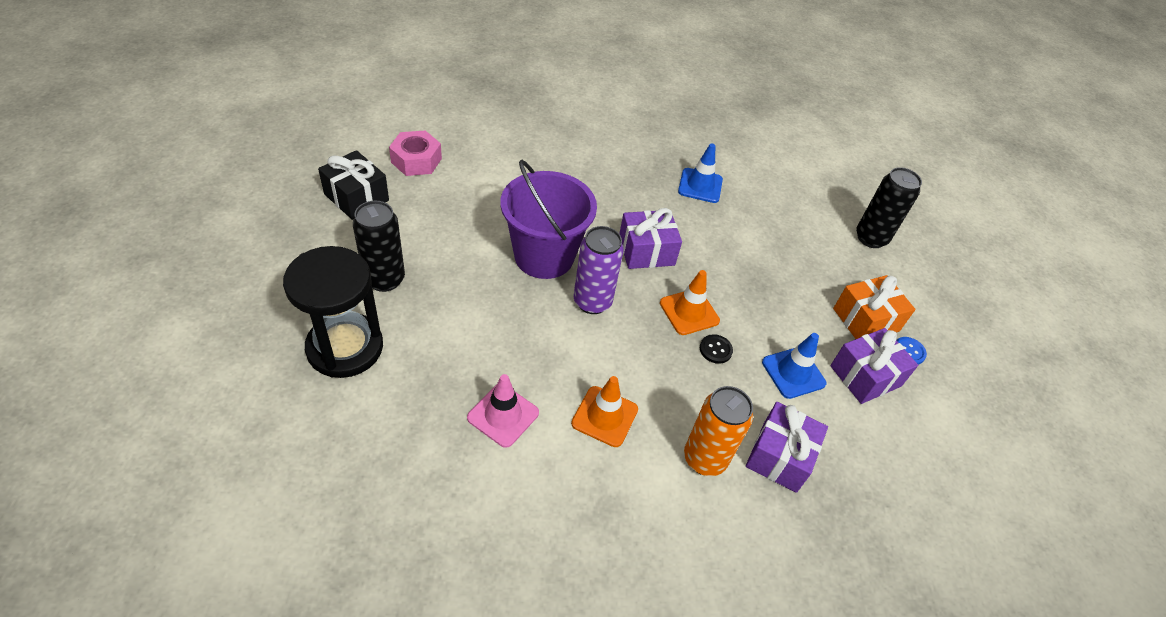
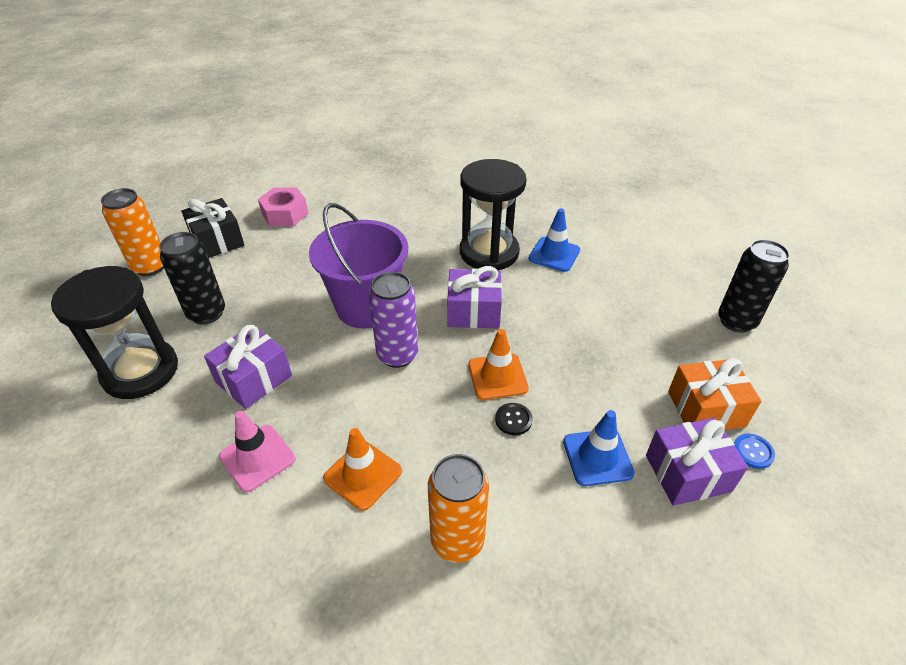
camera: 20 degrees right, 5 degrees down
purple gift [746,402,828,493] -> purple gift moved to [204,325,292,409]
none -> orange can [101,188,164,276]
none -> black hourglass [460,159,527,270]

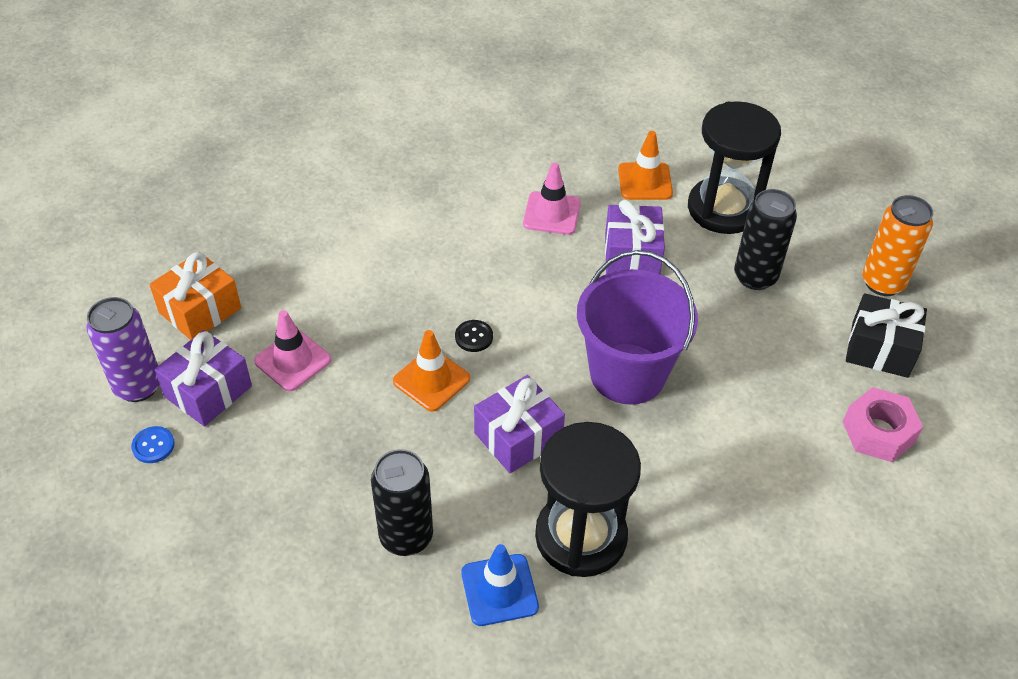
camera: 140 degrees right, 5 degrees up
orange traffic cone [323,428,402,511] -> orange traffic cone moved to [618,131,673,200]
purple can [369,272,418,368] -> purple can moved to [87,297,160,402]
orange can [428,454,489,563] -> none
black button [495,403,533,435] -> black button moved to [455,320,493,352]
blue traffic cone [563,410,635,486] -> pink traffic cone [254,310,331,391]
orange gift [668,358,761,430] -> orange gift moved to [149,252,241,340]
black can [718,239,790,333] -> black can moved to [371,449,433,556]

